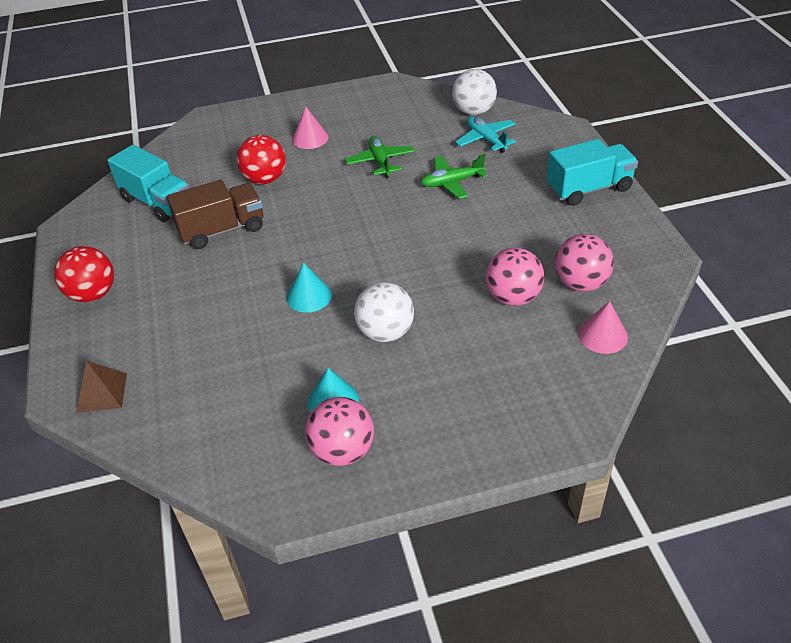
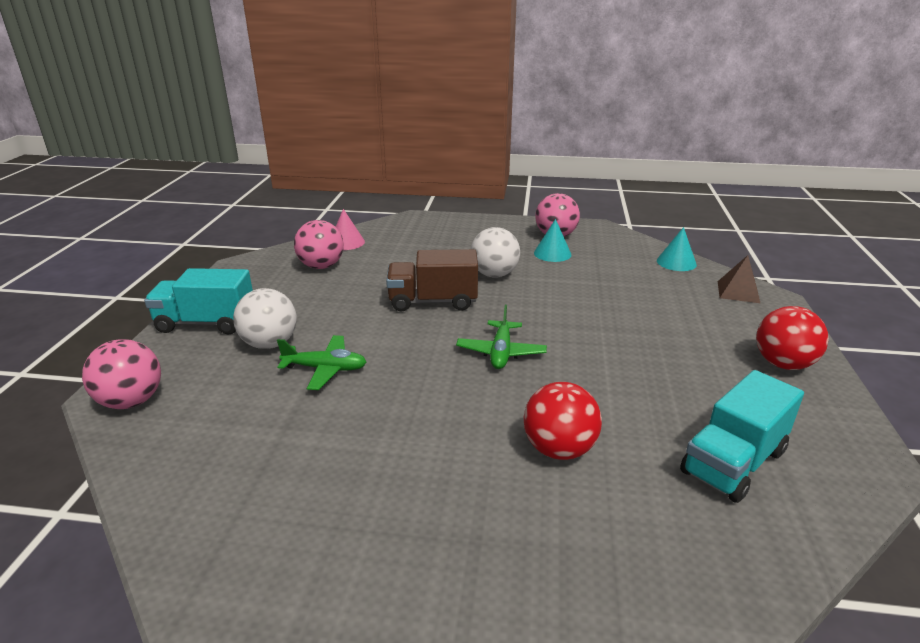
camera: 160 degrees left, 15 degrees down
turquoise truck [108,145,190,222] -> turquoise truck turned 105 degrees counterclockwise [680,370,804,503]
brown truck [167,180,263,249] -> brown truck moved to [386,249,478,312]
turquoise cone [287,263,332,313] -> turquoise cone moved to [657,227,697,271]
pink cone [292,107,328,149] -> none
green plane [345,136,414,178] -> green plane moved to [456,305,547,369]
white ball [452,69,497,115] -> white ball moved to [233,288,297,349]
turquoise plane [455,116,516,153] -> none
pink ball [486,248,544,306] -> pink ball moved to [82,339,161,409]

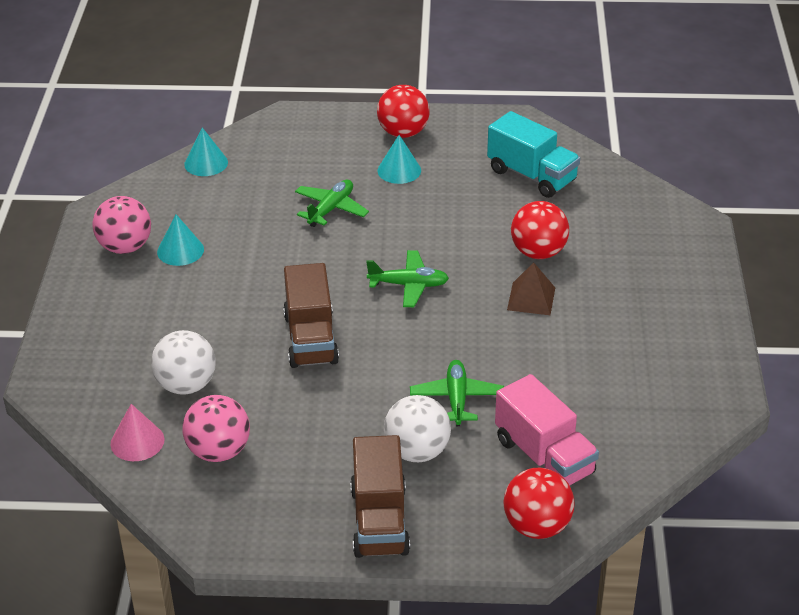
camera: 95 degrees left, 10 degrees up
pink ball [82,339,161,409] -> red ball [503,467,574,539]
turquoise truck [144,268,253,334] -> brown truck [350,435,410,558]
white ball [471,227,520,278] -> white ball moved to [151,330,216,395]
brown pyramid [718,255,760,303] -> brown pyramid moved to [507,262,555,315]
none -> green plane [295,180,369,227]
none -> turquoise cone [378,135,421,184]
none -> pink truck [495,374,599,486]

